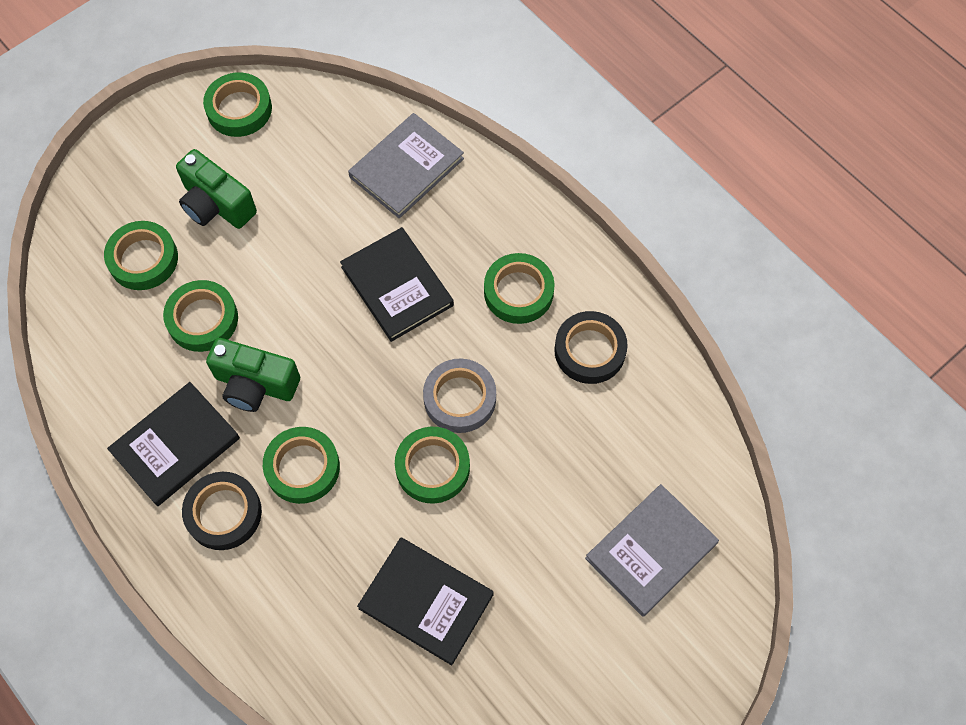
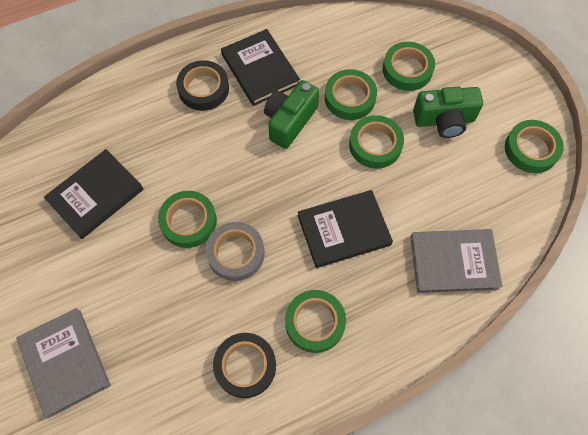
camera: 105 degrees right, 0 degrees up
green camera [176,149,257,229] -> green camera turned 150 degrees counterclockwise [413,87,483,138]
green tape [263,427,340,504] -> green tape moved to [349,115,404,169]
grey book [348,113,464,218] -> grey book turned 60 degrees counterclockwise [410,229,502,293]

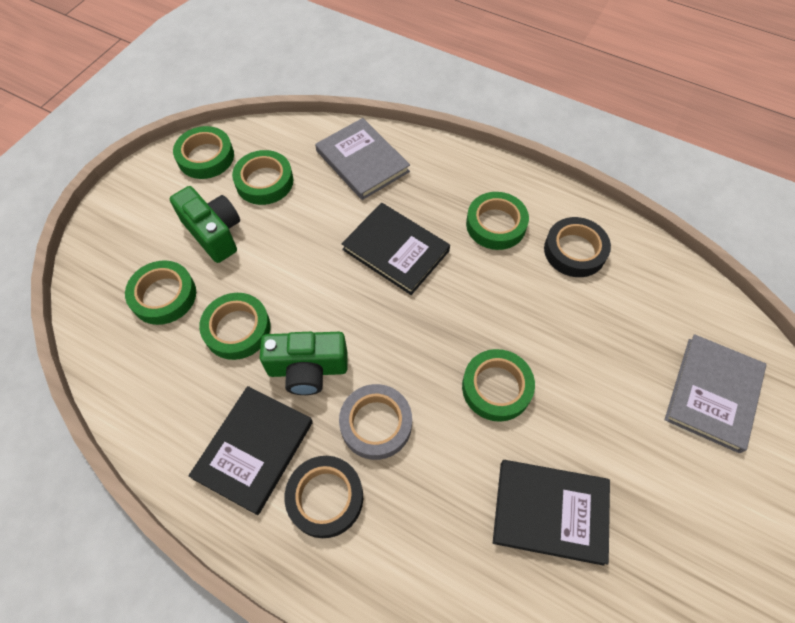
camera: 125 degrees left, 5 degrees down
grey tape [206,222,265,281] -> grey tape moved to [339,384,412,460]
green tape [349,115,404,169] -> green tape moved to [232,150,293,205]

